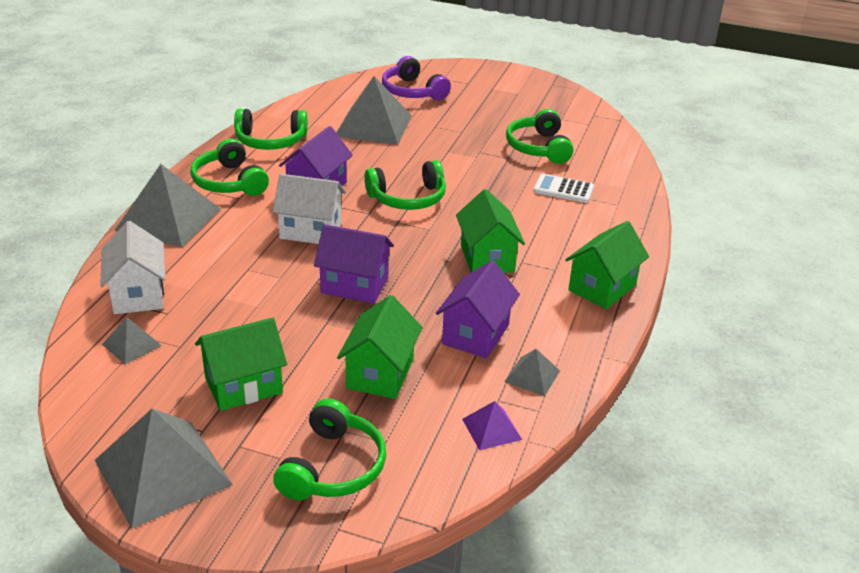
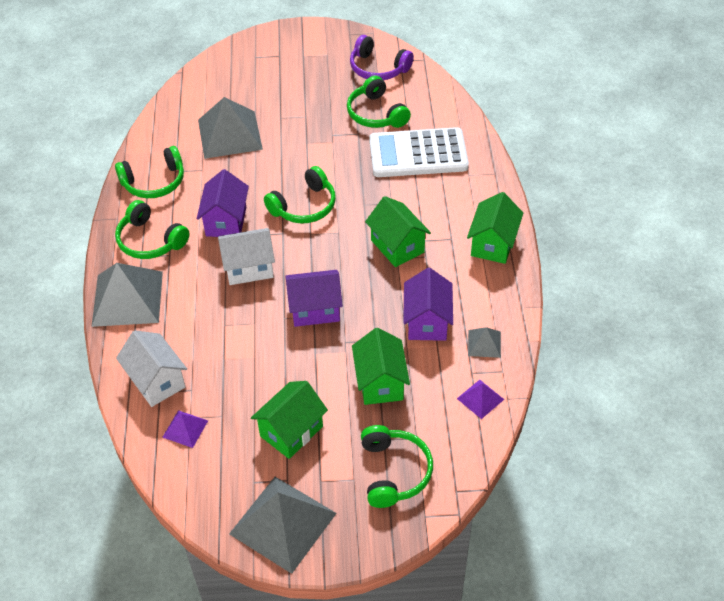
camera: 20 degrees left, 15 degrees up
grey pyramid [102,317,162,364] -> purple pyramid [162,410,208,448]
purple headphones [382,56,451,100] -> purple headphones moved to [350,35,414,80]
white calculator [534,174,594,203] -> white calculator [369,127,469,177], size x2.03

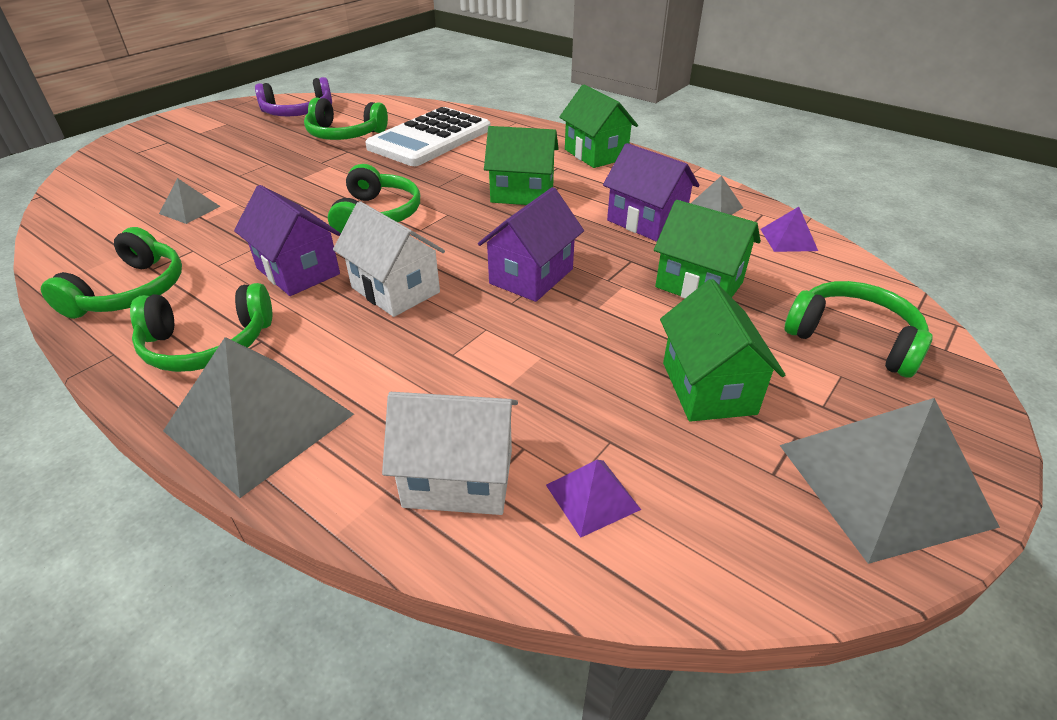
camera: 50 degrees left, 10 degrees down
grey pyramid [198,97,263,159] -> grey pyramid [159,178,220,224], size x0.47
white house [218,228,275,285] -> white house turned 75 degrees counterclockwise [333,201,445,317]

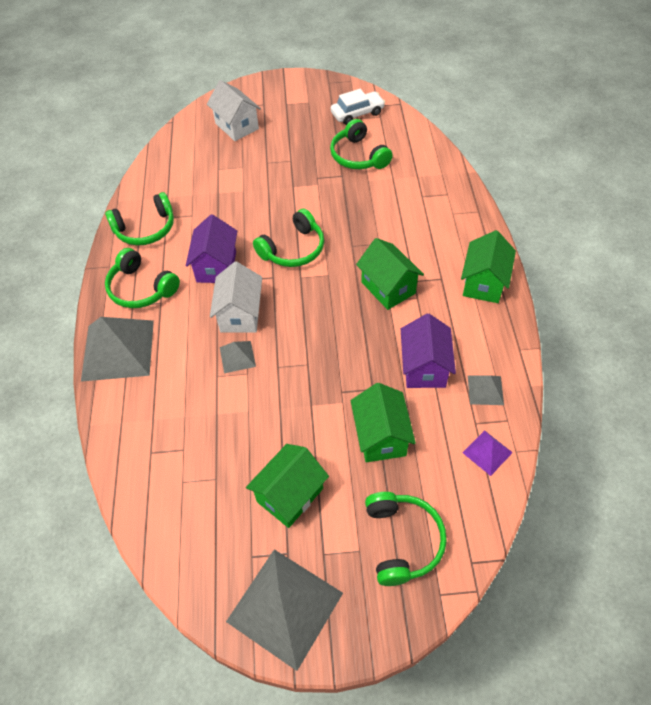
camera: 50 degrees right, 15 degrees up
grey pyramid [159,178,220,224] -> grey pyramid moved to [220,341,256,373]
purple headphones [255,77,332,116] -> white car [331,89,385,125]
white calculator [365,107,491,166] -> none
white house [382,392,518,515] -> white house moved to [207,80,261,141]
purple house [478,187,584,302] -> none
purple pyramid [546,460,641,538] -> none

